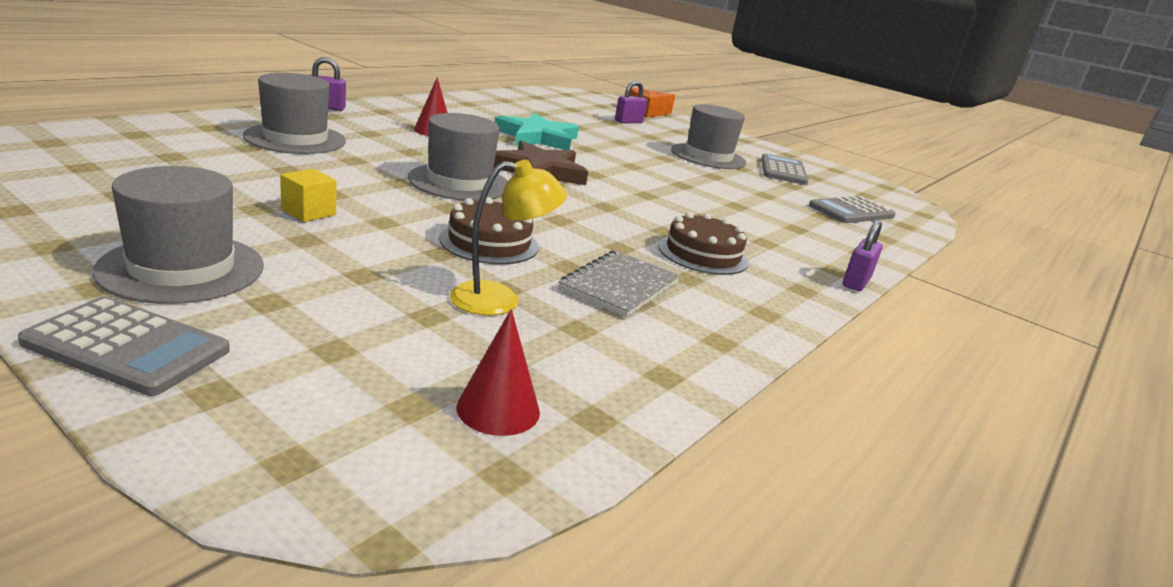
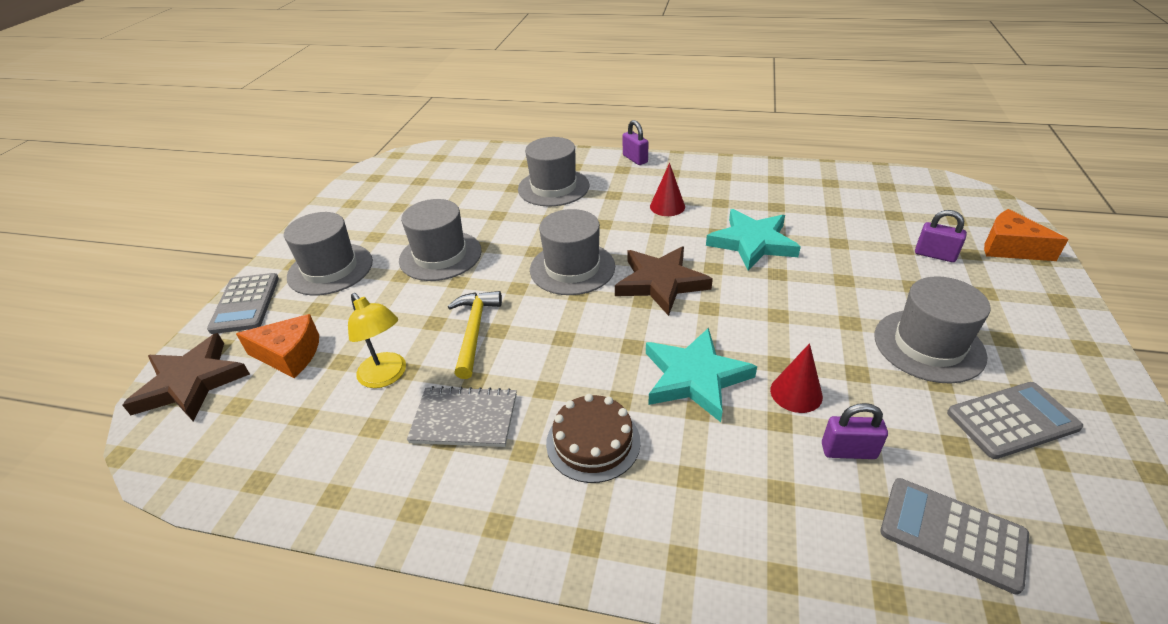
camera: 70 degrees right, 15 degrees up
yellow cube [280,169,336,222] -> grey hat [399,199,482,281]
brown cake [439,197,539,264] -> yellow hammer [448,291,502,379]
red cone [456,309,540,436] -> red cone moved to [770,343,823,413]
purple padlock [843,220,883,291] -> purple padlock moved to [822,403,888,459]
none -> brown star [122,333,250,422]
none -> orange cheese [236,314,319,378]
none -> turquoise star [646,328,757,422]

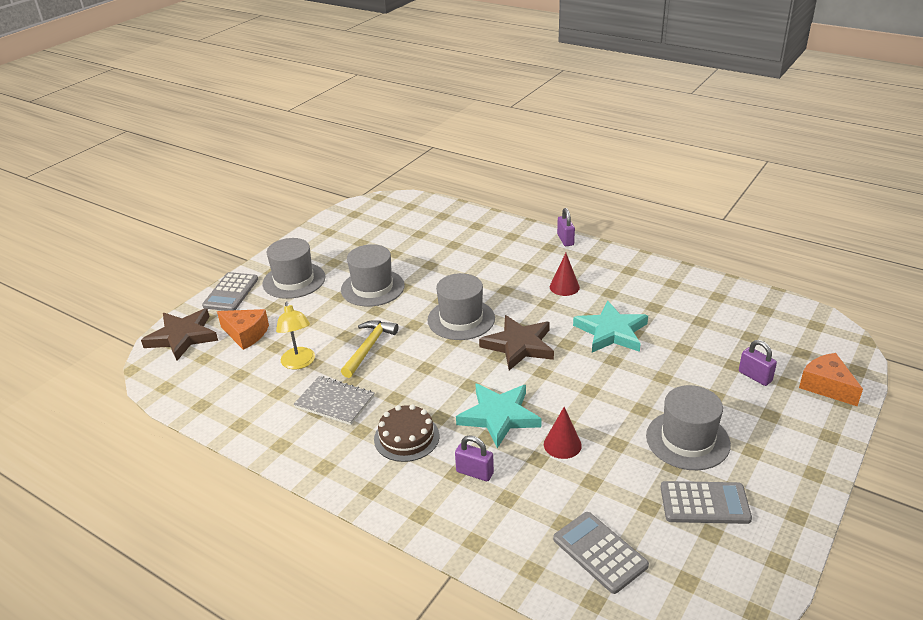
camera: 20 degrees right, 5 degrees down
grey hat [518,137,590,206] -> none
purple padlock [822,403,888,459] -> purple padlock moved to [455,435,494,481]

